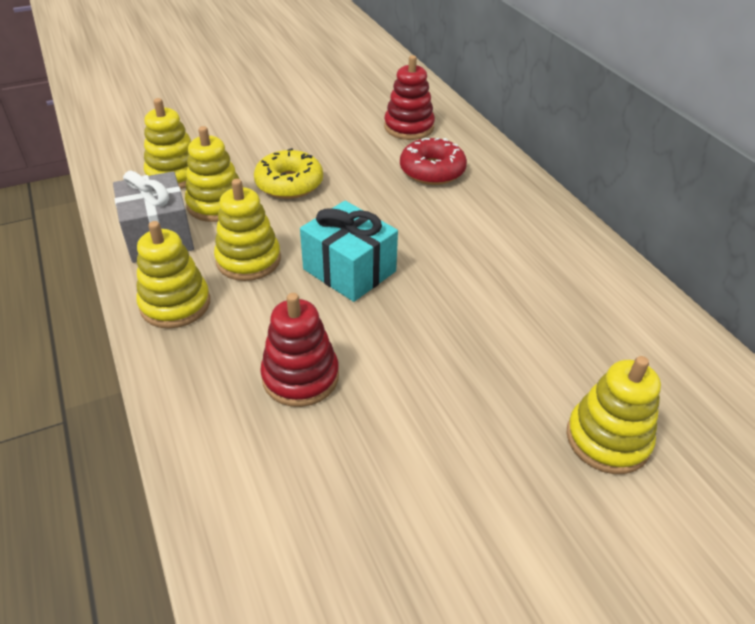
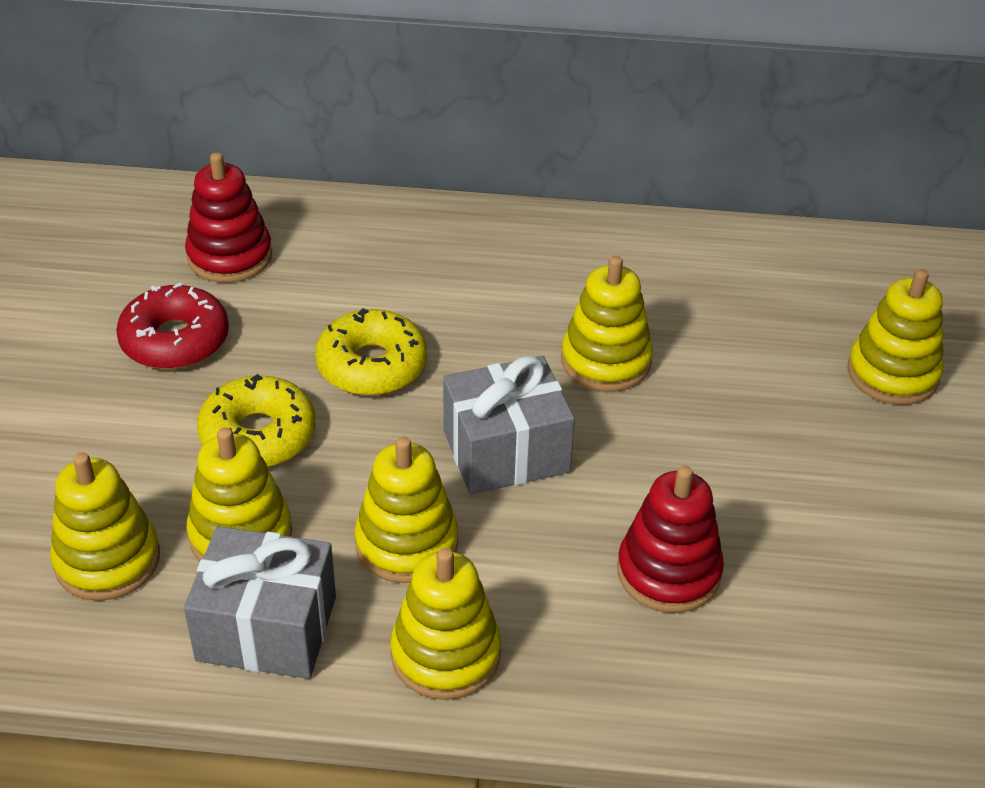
camera: 60 degrees left, 0 degrees up
turquoise gift [300,201,398,302] -> grey gift [443,356,575,495]
red donut [400,138,467,185] -> red donut moved to [116,283,229,370]
none -> yellow donut [315,308,427,396]
none -> yellow stacking toy [561,256,653,392]

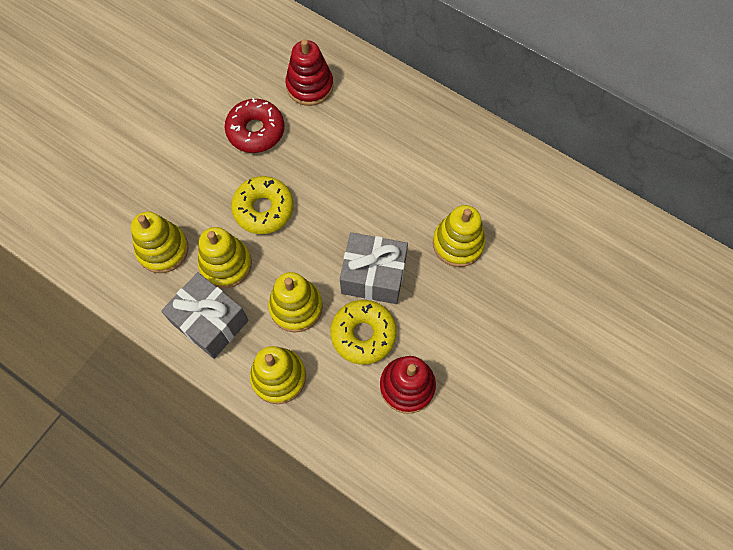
camera: 30 degrees right, 25 degrees up
yellow donut [315,308,427,396] -> yellow donut moved to [330,300,397,365]
yellow stacking toy [847,269,943,405] -> none

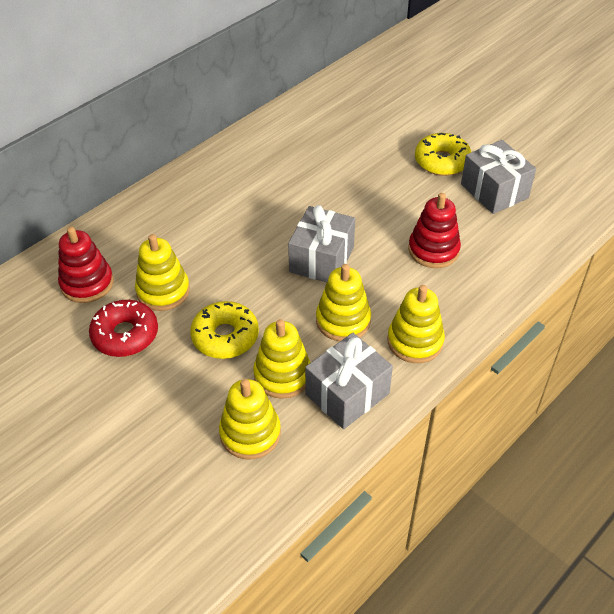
camera: 80 degrees left, 20 degrees down
yellow donut [330,300,397,365] -> yellow donut moved to [415,133,471,176]
yellow stacking toy [433,205,486,267] -> yellow stacking toy moved to [135,234,190,311]
none -> grey gift [461,140,536,214]

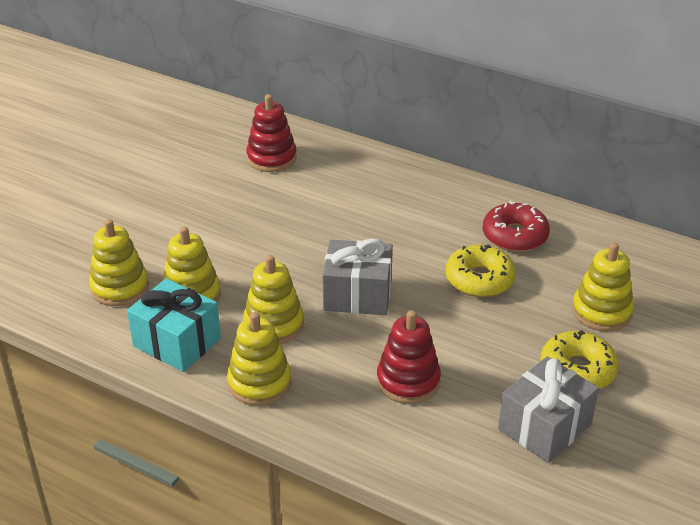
camera: 75 degrees right, 10 degrees down
red donut [89,300,158,357] -> red donut moved to [483,201,550,252]
yellow stacking toy [135,234,190,311] -> yellow stacking toy moved to [572,242,634,331]
yellow donut [190,301,259,359] -> yellow donut moved to [446,244,516,297]
grey gift [305,333,393,429] -> turquoise gift [127,278,221,372]

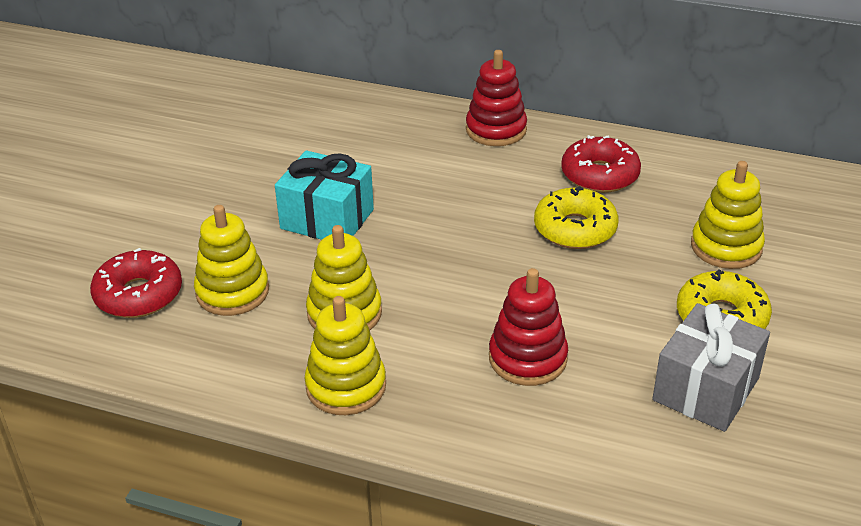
camera: 10 degrees left, 0 degrees up
yellow stacking toy [89,219,149,306] -> red donut [90,248,182,318]
turquoise gift [127,278,221,372] -> turquoise gift moved to [275,150,374,240]
red stacking toy [246,94,297,172] -> red stacking toy moved to [466,50,527,146]
grey gift [322,238,393,315] -> none

